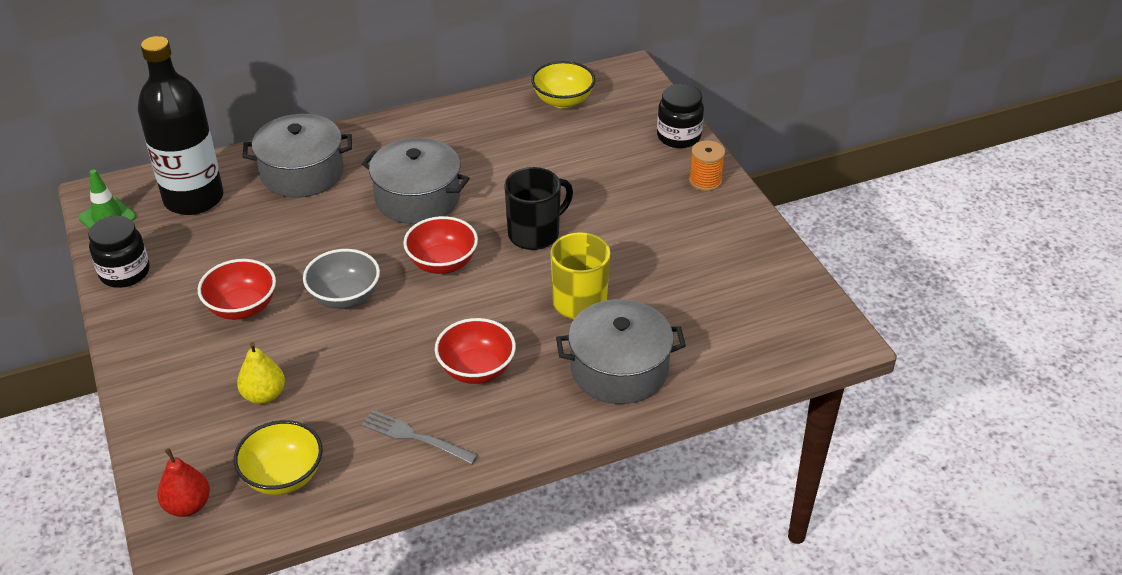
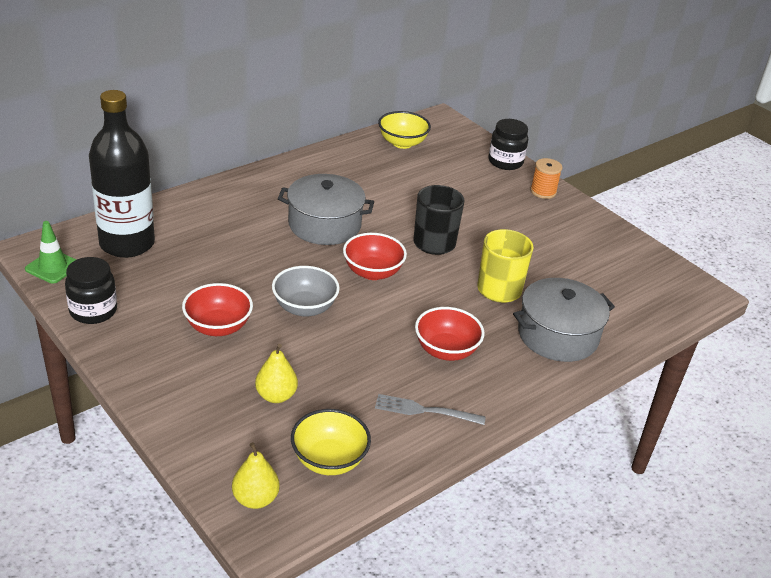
camera: 20 degrees left, 5 degrees down
red pear [157,448,210,517] -> yellow pear [232,442,280,509]
grey pot [243,114,352,198] -> none

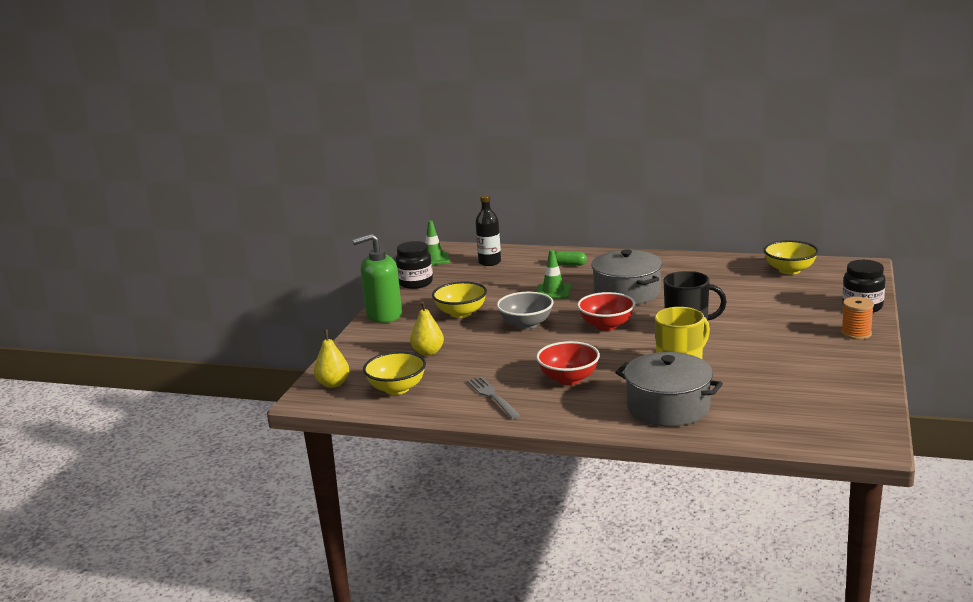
camera: 60 degrees right, 15 degrees down
black bottle [89,90,155,258] -> black bottle [475,195,501,266], size x0.54
red bowl [182,283,253,336] -> yellow bowl [432,281,487,318]
none -> green soap dispenser [352,233,402,323]
none -> green traffic cone [537,250,571,299]
none -> green capsule [555,251,587,266]

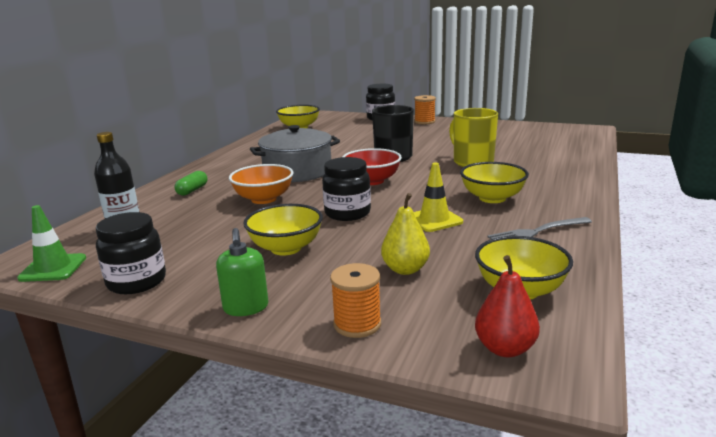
camera: 85 degrees left, 0 degrees up
yellow pear [314,329,349,388] -> red pear [475,255,540,357]
green soap dispenser [352,233,402,323] -> green soap dispenser [216,228,268,316], size x0.59
grey bowl [497,292,554,330] -> black jar [322,157,371,221]
red bowl [536,341,600,385] -> yellow bowl [460,162,529,203]
green traffic cone [537,250,571,299] -> orange bowl [229,164,294,204]
grey pot [615,352,723,427] -> none
none -> orange spool [330,263,381,338]
none -> yellow traffic cone [414,163,463,232]

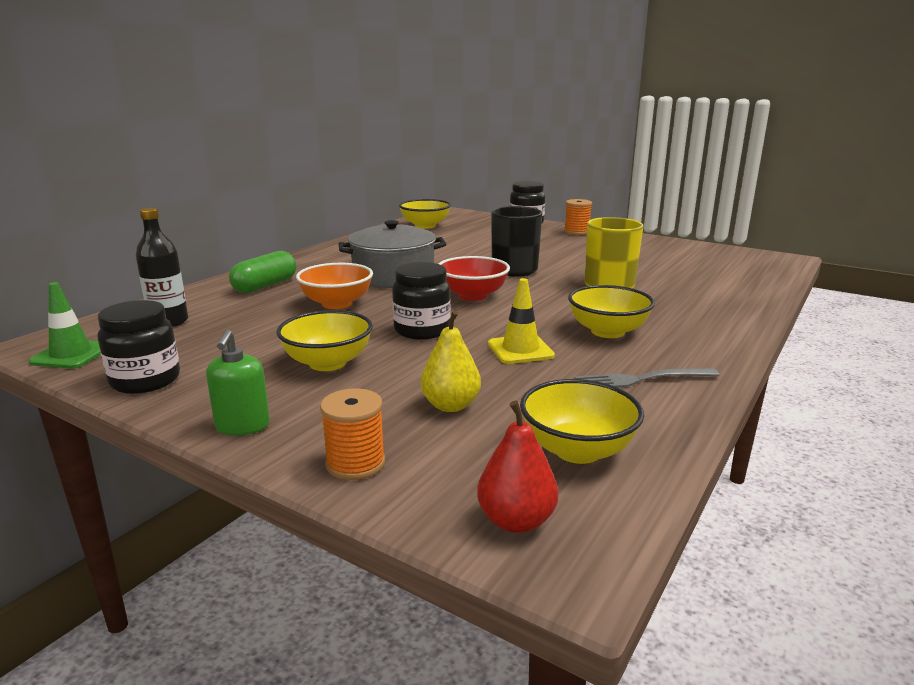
camera: 10 degrees right, 0 degrees up
green capsule [174,171,208,196] -> green capsule [229,251,296,293], size x1.58

